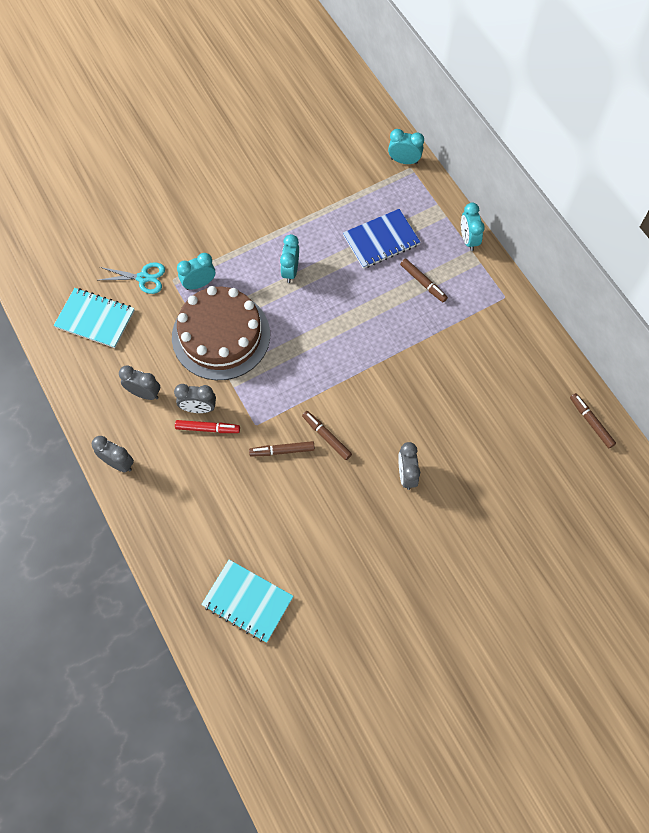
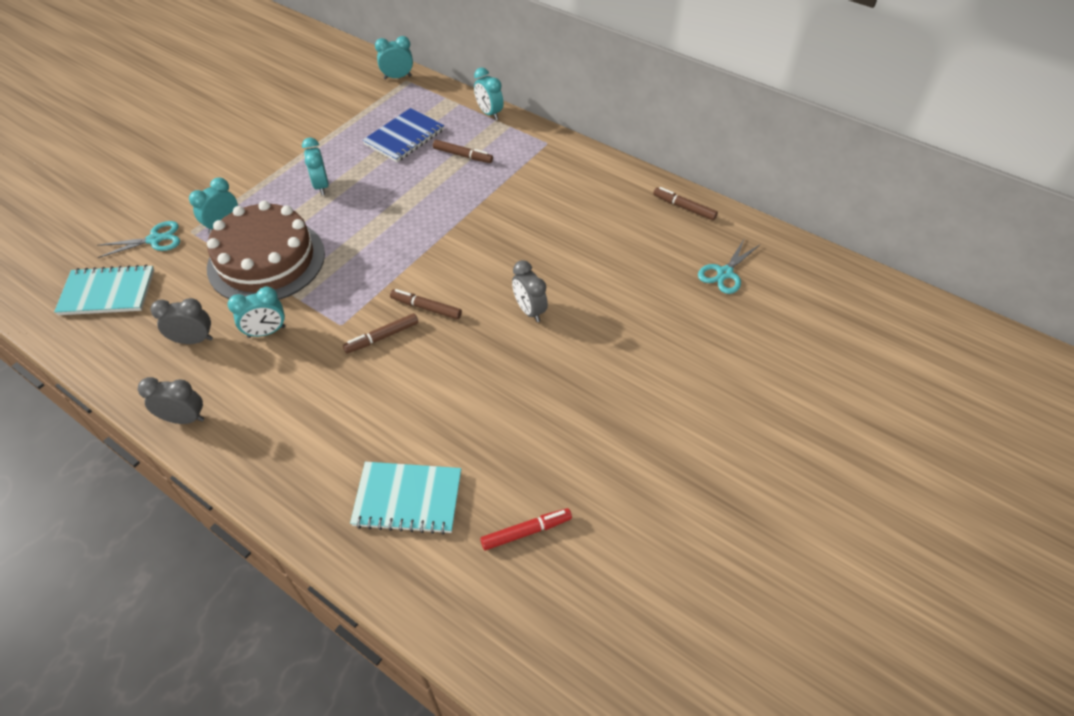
camera: 25 degrees left, 15 degrees down
grey clock [174,384,216,413] -> turquoise clock [228,287,285,338]
red marker [175,420,240,433] -> red marker moved to [480,508,572,550]
none -> turquoise scissors [698,239,760,294]

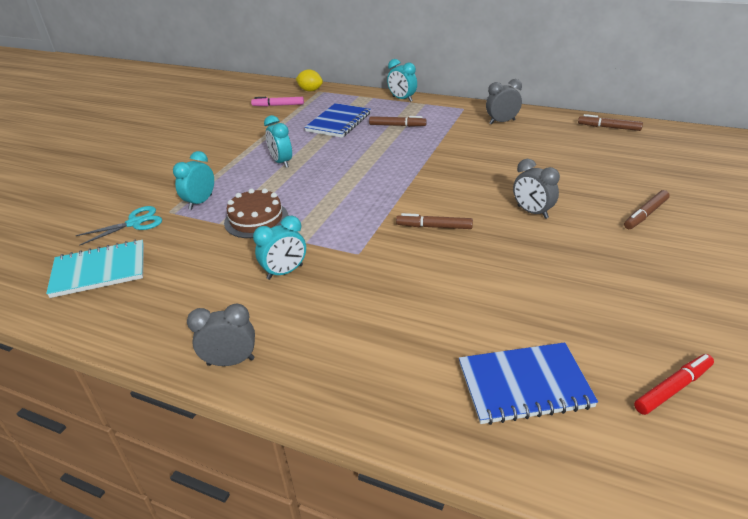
camera: 10 degrees left, 15 degrees down
grey clock [150,298,213,344] -> grey clock moved to [486,79,522,124]
brown cake [207,201,325,300] -> brown cake [224,188,288,238], size x0.55
brown marker [343,313,418,354] -> brown marker moved to [624,190,670,229]
turquoise notebook [350,462,461,535] -> blue notebook [459,342,598,425]
turquoise clock [375,36,413,79] -> yellow lemon [296,69,323,91]
turquoise scissors [698,239,760,294] -> none
none -> pink marker [251,97,304,106]

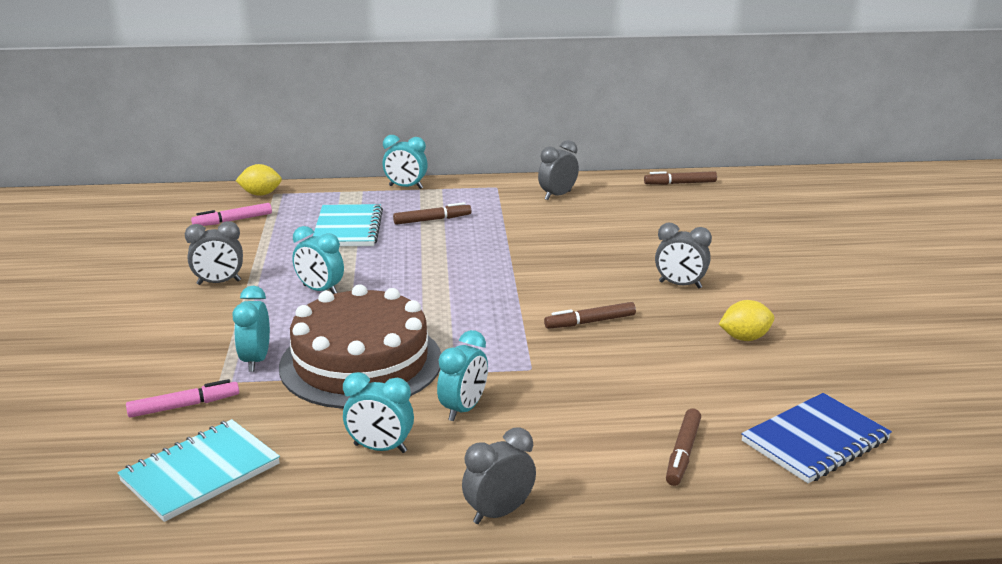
camera: 30 degrees left, 10 degrees down
turquoise scissors [76,206,162,245] -> pink marker [126,379,239,418]
brown cake [224,188,288,238] -> brown cake [279,284,441,409], size x1.80
blue notebook [304,103,371,138] -> turquoise notebook [313,204,383,246]
brown marker [624,190,670,229] -> brown marker moved to [666,409,701,486]
red marker [634,354,714,415] -> none
none -> grey clock [185,221,243,285]
none -> turquoise clock [343,372,414,453]
none -> yellow lemon [719,300,774,341]

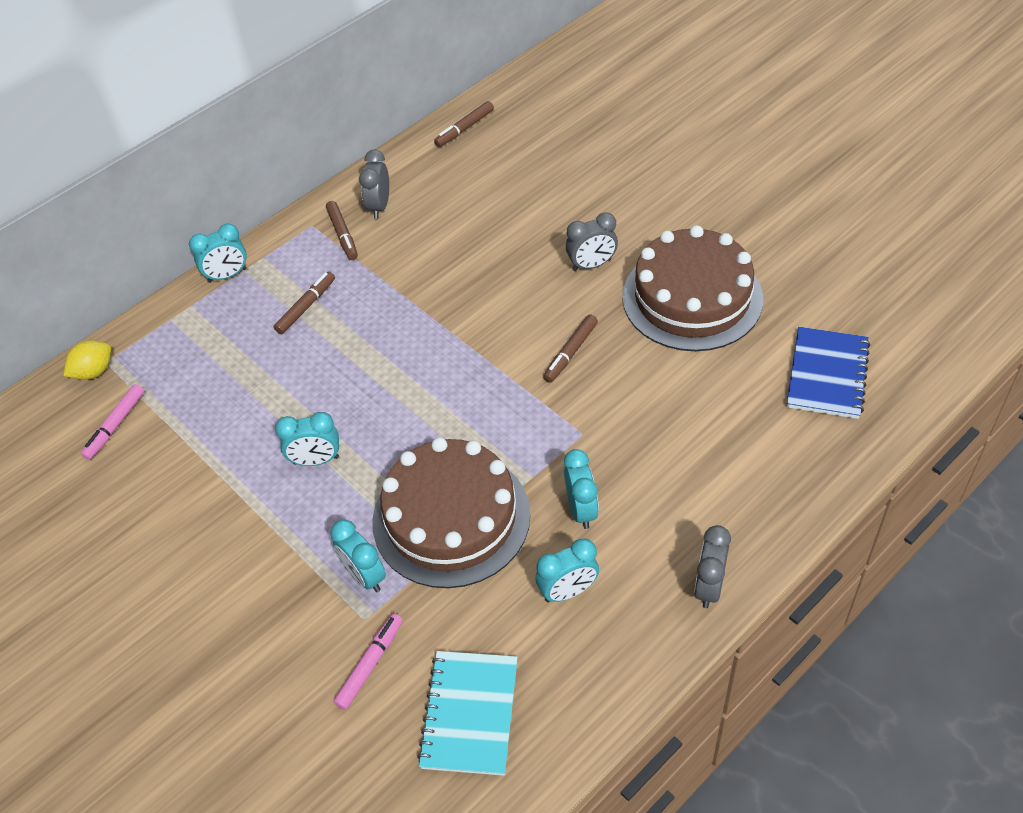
camera: 35 degrees left, 25 degrees up
grey clock [185,221,243,285] -> none
turquoise notebook [313,204,383,246] -> none
brown marker [666,409,701,486] -> brown marker moved to [326,201,358,260]
yellow lemon [719,300,774,341] -> brown cake [622,225,763,351]

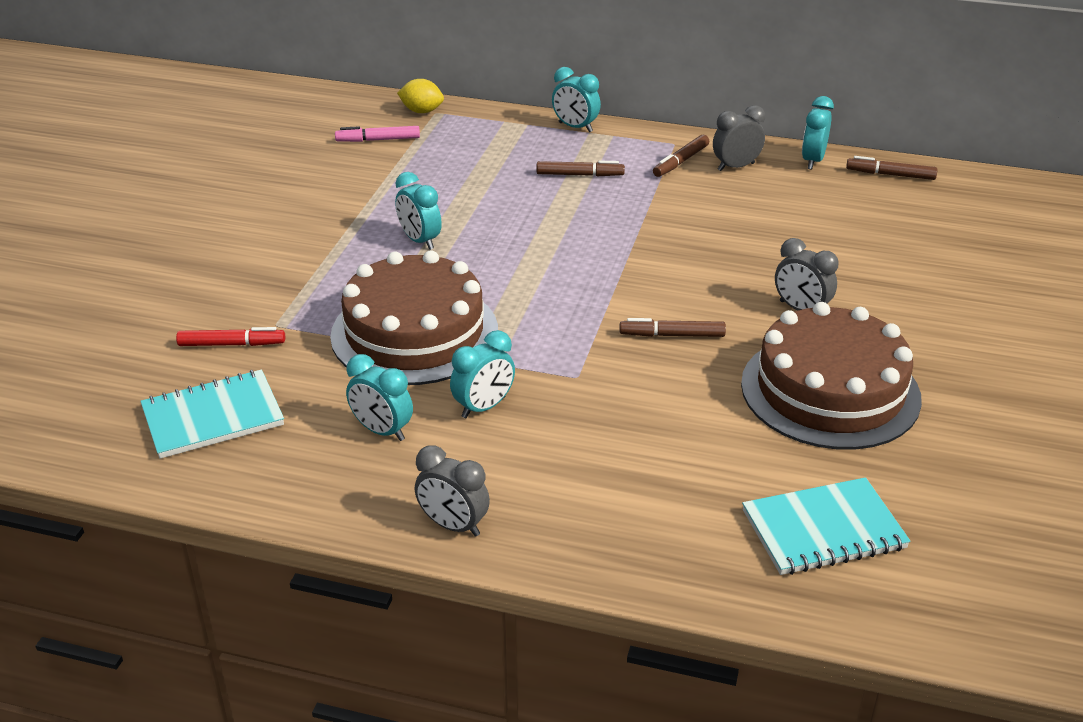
camera: 55 degrees right, 15 degrees down
turquoise clock [331,519,386,592] -> turquoise clock moved to [802,96,834,169]
pink marker [334,613,403,710] -> red marker [176,327,285,346]
grey clock [694,525,731,608] -> grey clock turned 135 degrees counterclockwise [415,445,490,537]
blue notebook [787,327,870,419] -> turquoise notebook [742,477,910,575]

